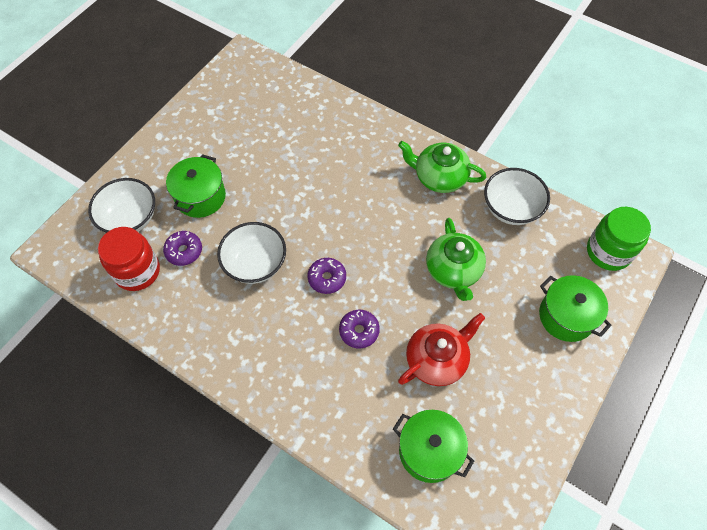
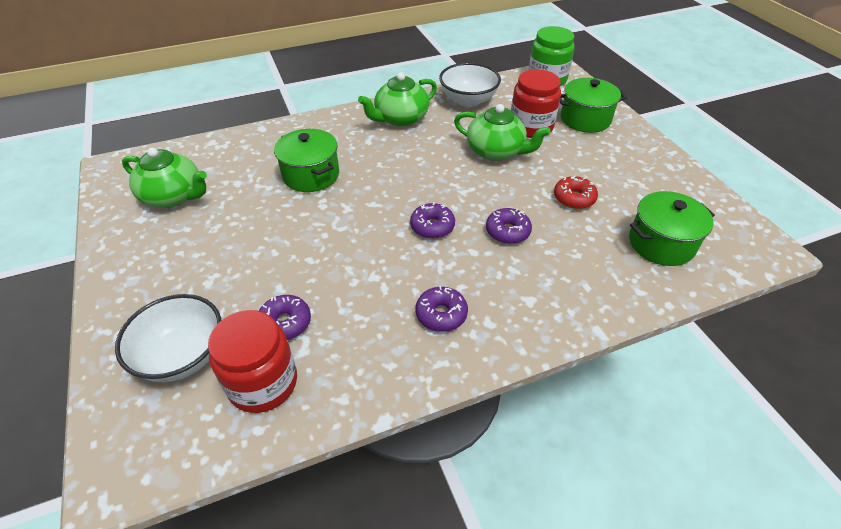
camera: 55 degrees left, 15 degrees down
green pot [166,154,226,218] -> green pot moved to [274,129,339,192]
white bowl [217,222,286,284] -> none
red teapot [398,313,485,386] -> red donut [554,176,598,209]
none -> green teapot [122,148,207,208]
none -> purple donut [415,286,468,332]
none -> red jar [511,69,561,138]

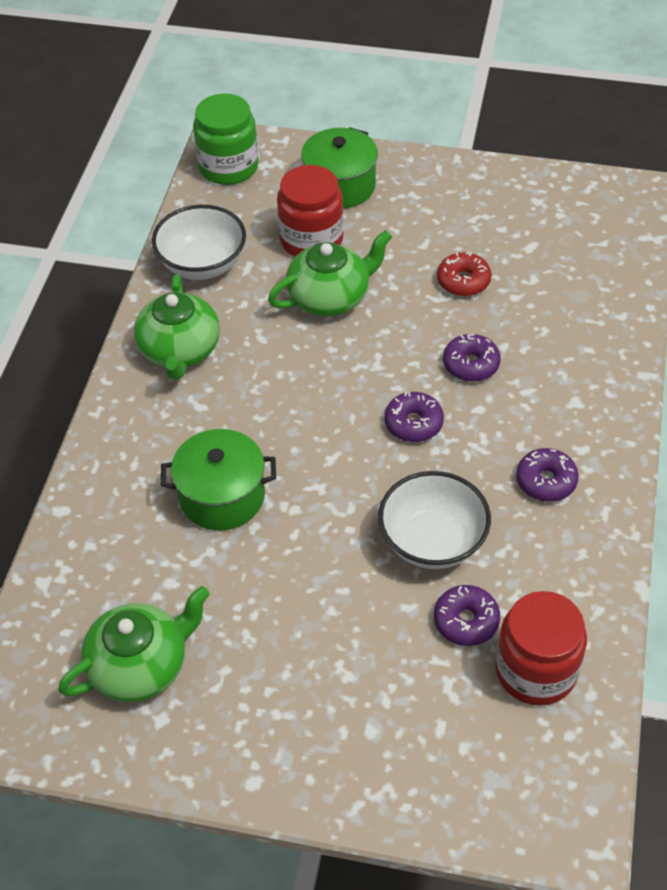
camera: 55 degrees left, 5 degrees up
white bowl [115,294,221,382] -> white bowl moved to [378,471,491,569]
green pot [629,191,715,266] -> none

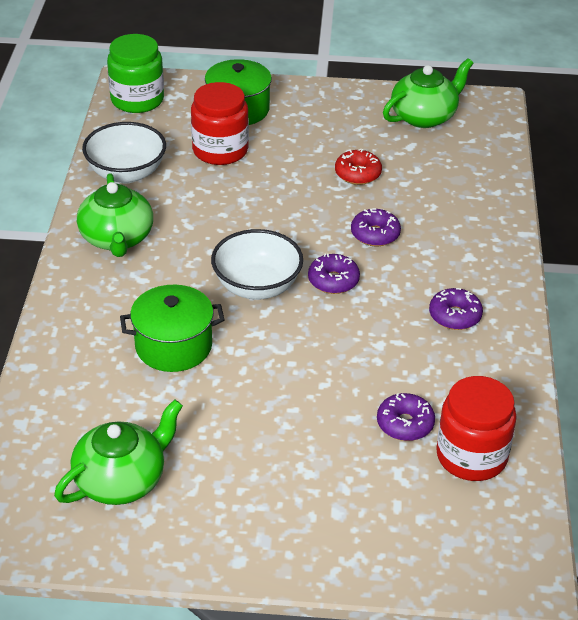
camera: 10 degrees left, 10 degrees down
green teapot [268,230,392,316] -> green teapot moved to [383,58,474,128]
white bowl [378,471,491,569] -> white bowl moved to [211,229,303,300]

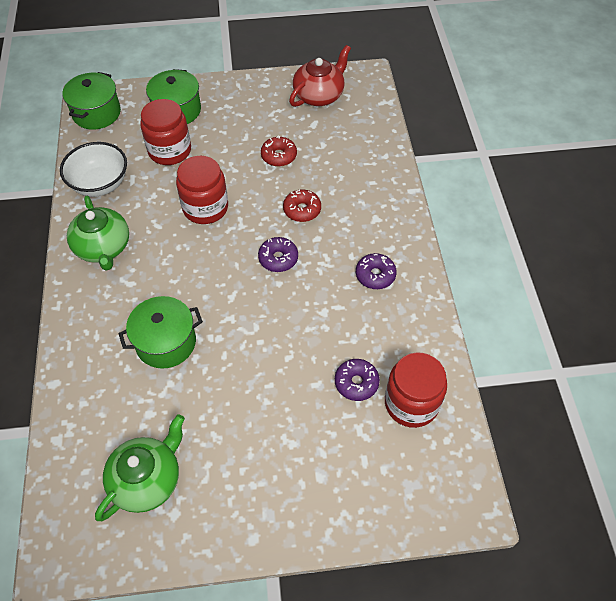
camera: 10 degrees left, 15 degrees up
green jar [107,34,164,113] -> green pot [63,72,121,129]
white bowl [211,229,303,300] -> none
purple donut [351,208,401,246] -> red donut [283,190,321,222]
green teapot [383,58,474,128] -> red teapot [289,45,351,107]
none -> red jar [176,156,228,224]

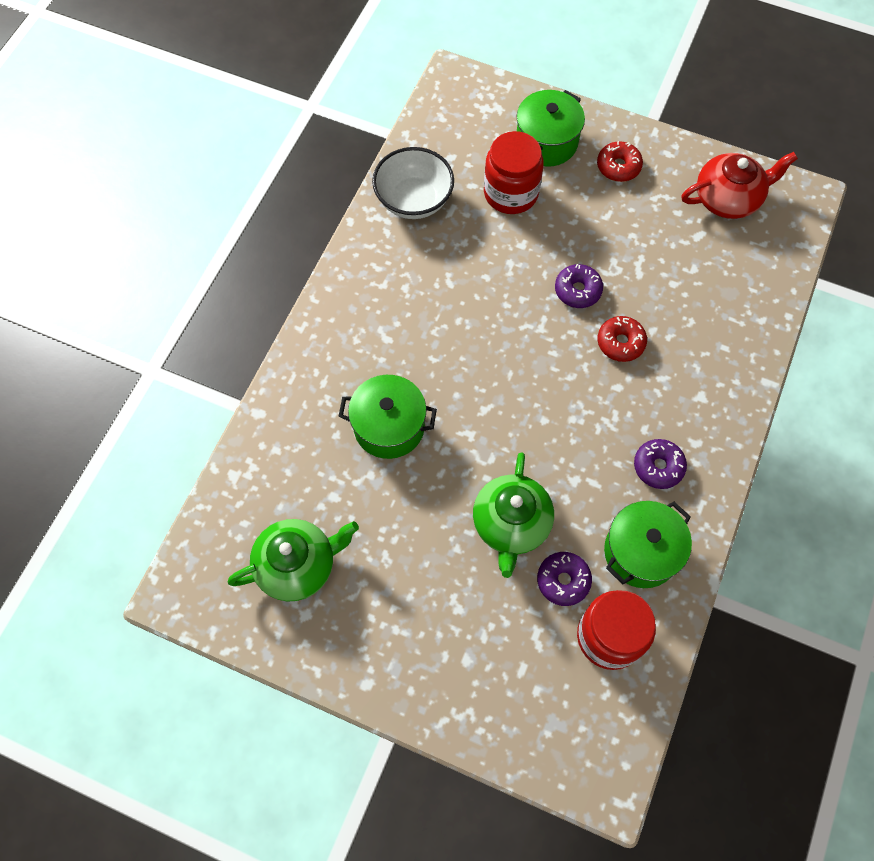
camera: 30 degrees right, 10 degrees up
green pot [63,72,121,129] -> green pot moved to [604,501,692,588]
green teapot [67,196,129,271] -> green teapot moved to [473,452,554,578]
red jar [176,156,228,224] -> none
purple donut [258,237,298,272] -> purple donut moved to [555,264,603,308]
red donut [261,136,297,167] -> red donut moved to [597,141,643,182]

